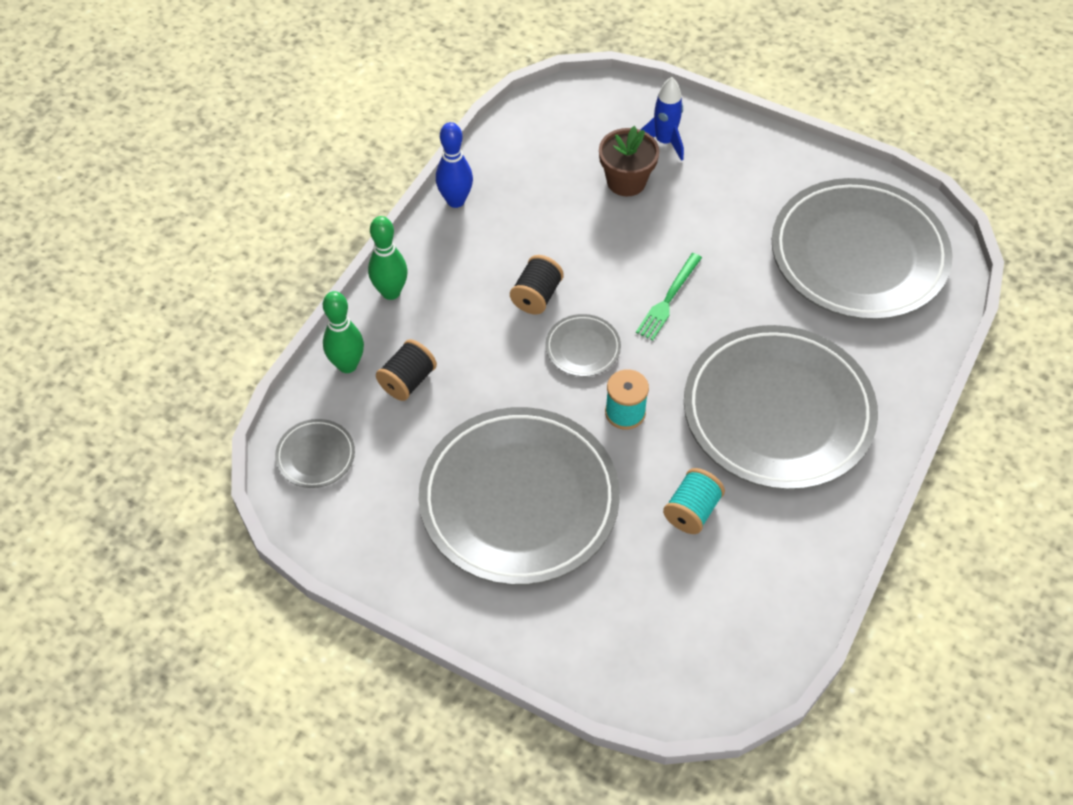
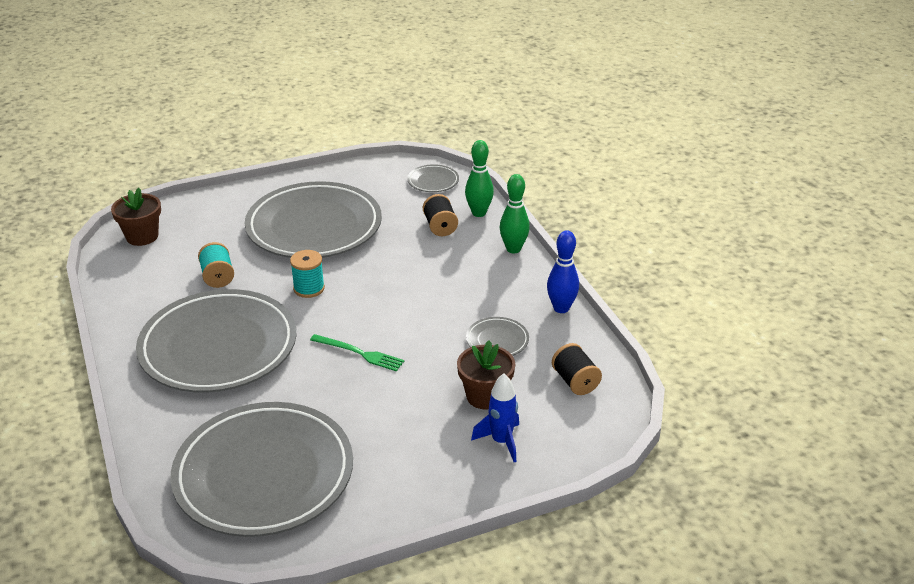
camera: 130 degrees right, 20 degrees down
black spool [510,255,564,314] -> black spool moved to [552,343,602,395]
grey plate [546,314,621,377] -> grey plate moved to [466,317,529,356]
green fork [636,253,702,341] -> green fork turned 135 degrees clockwise [310,334,404,371]
none -> brown flower pot [111,188,161,246]

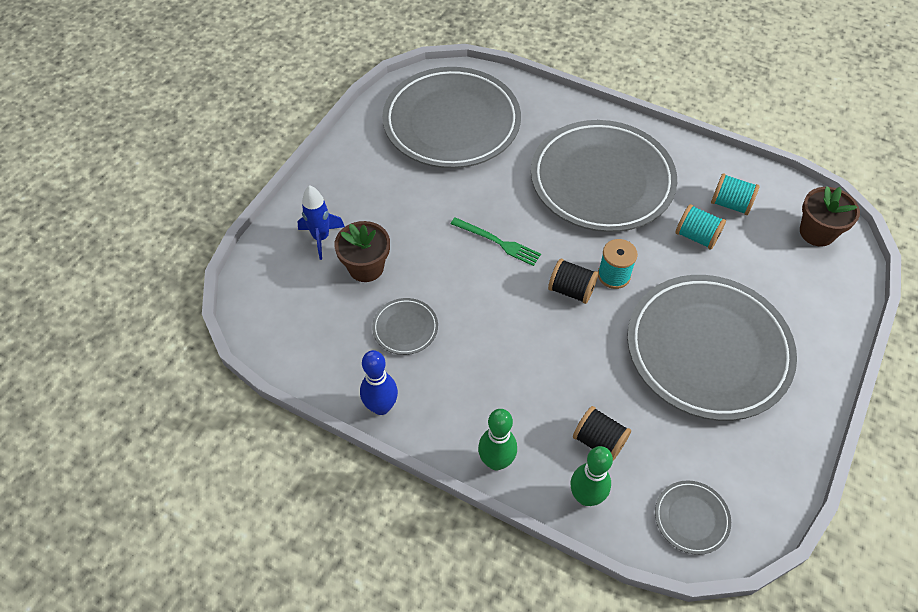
camera: 140 degrees right, 20 degrees up
green fork [310,334,404,371] -> green fork turned 135 degrees counterclockwise [451,217,541,266]
black spool [552,343,602,395] -> black spool moved to [548,258,598,304]
none -> turquoise spool [711,173,760,215]

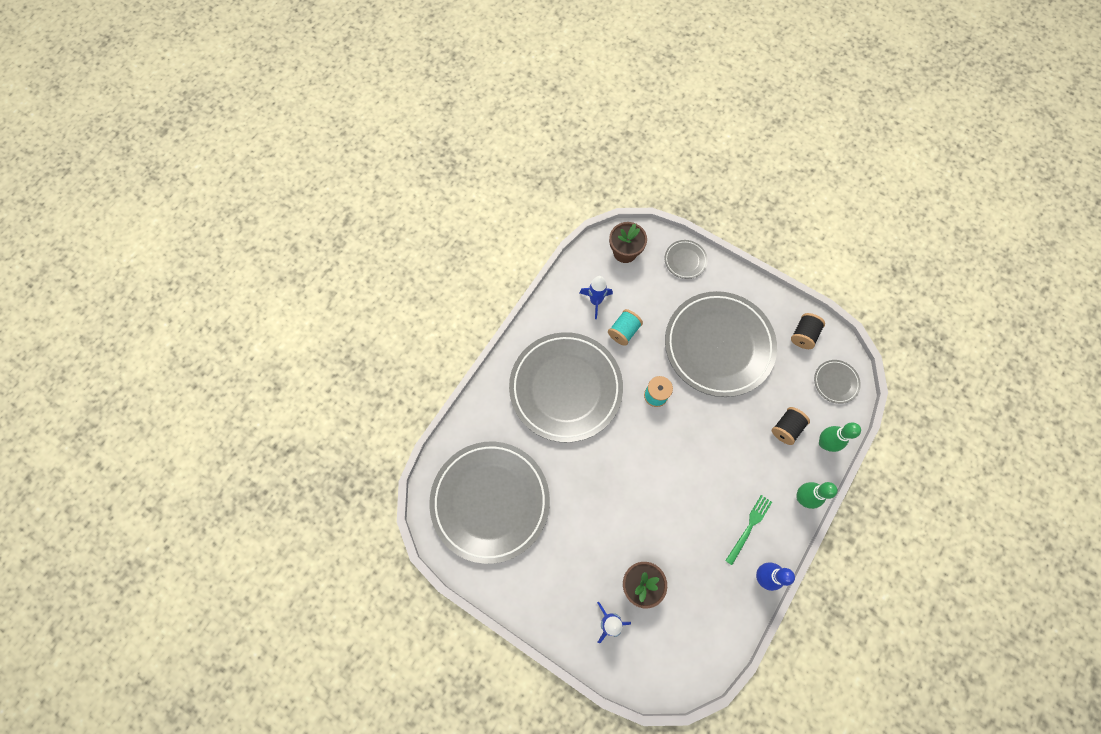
camera: 85 degrees left, 15 degrees up
grey plate [372,298,438,355] -> grey plate moved to [665,240,708,279]
green fork [451,217,541,266] -> green fork moved to [725,495,772,565]
black spool [548,258,598,304] -> black spool moved to [791,313,825,349]
turquoise spool [711,173,760,215] -> blue rocket [580,276,613,319]

